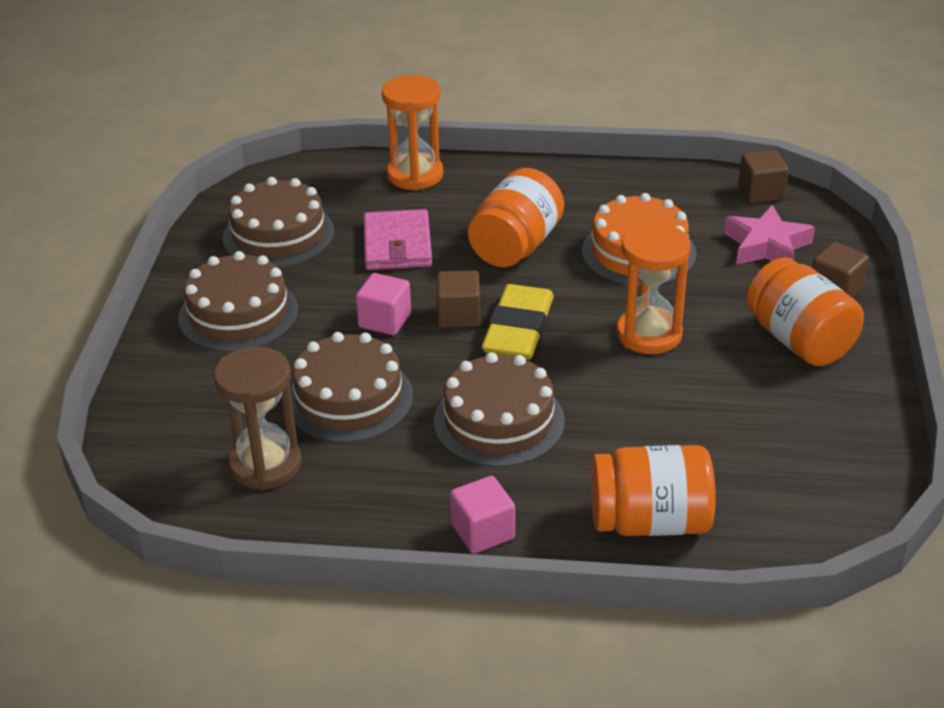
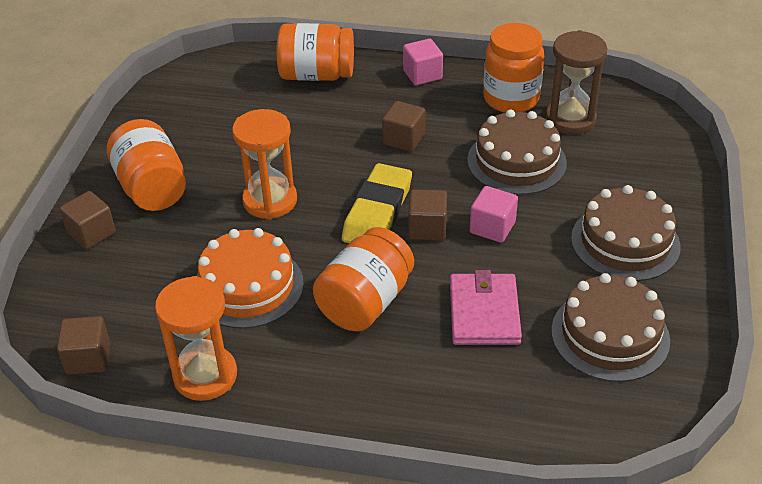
camera: 175 degrees left, 5 degrees up
orange hourglass [382,75,443,191] -> orange hourglass moved to [155,276,237,401]
brown cake [434,352,565,467] -> brown cube [382,101,426,152]
pink star [724,205,815,265] -> none
none -> orange jar [483,23,544,113]

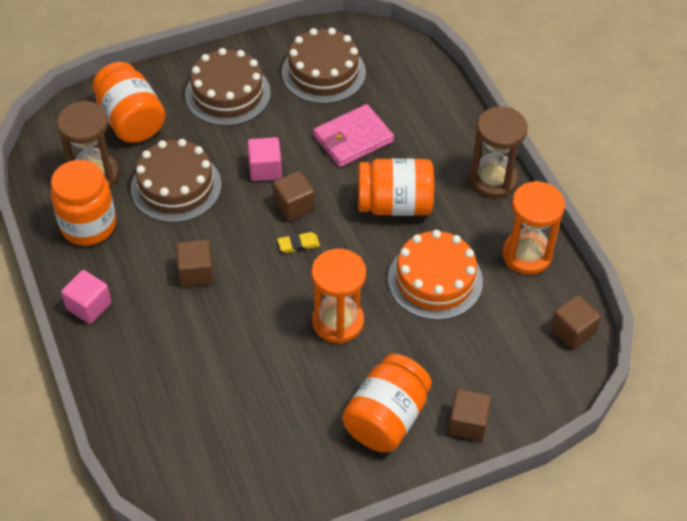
camera: 125 degrees left, 10 degrees up
orange jar [276,23,354,81] -> orange jar moved to [92,62,166,143]
yellow eraser [342,163,412,243] -> yellow eraser [277,232,320,253], size x0.44
none -> brown hourglass [470,106,528,198]

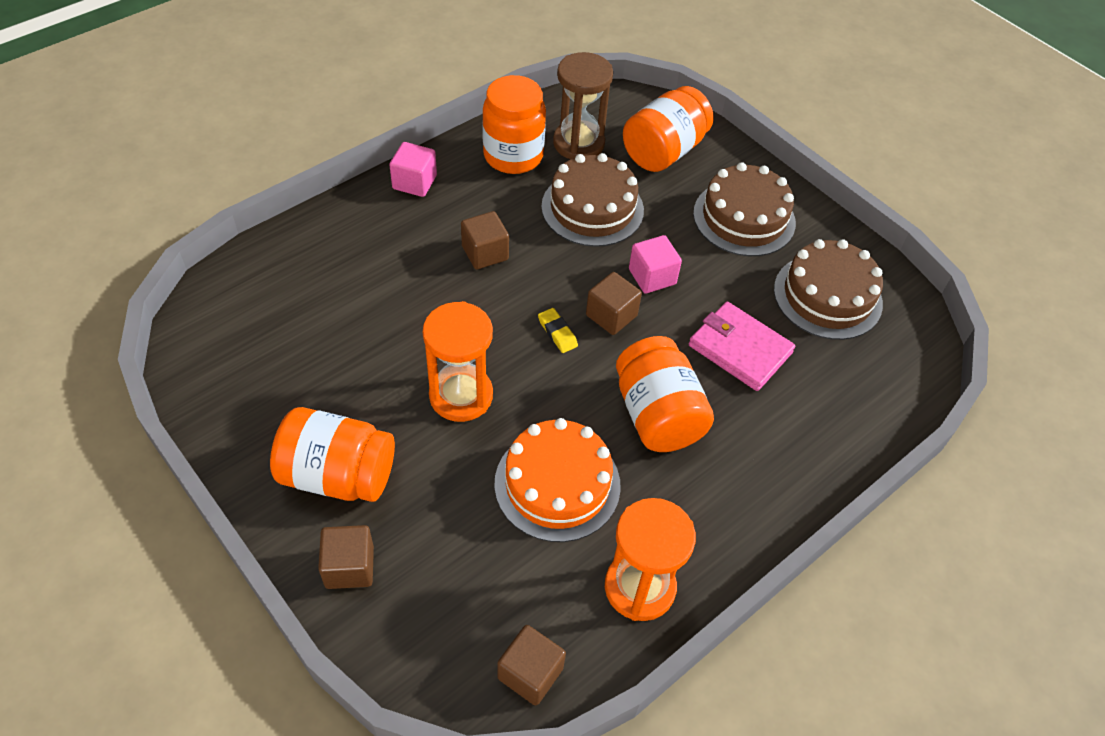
camera: 70 degrees right, 0 degrees up
brown hourglass [470,106,528,198] -> none

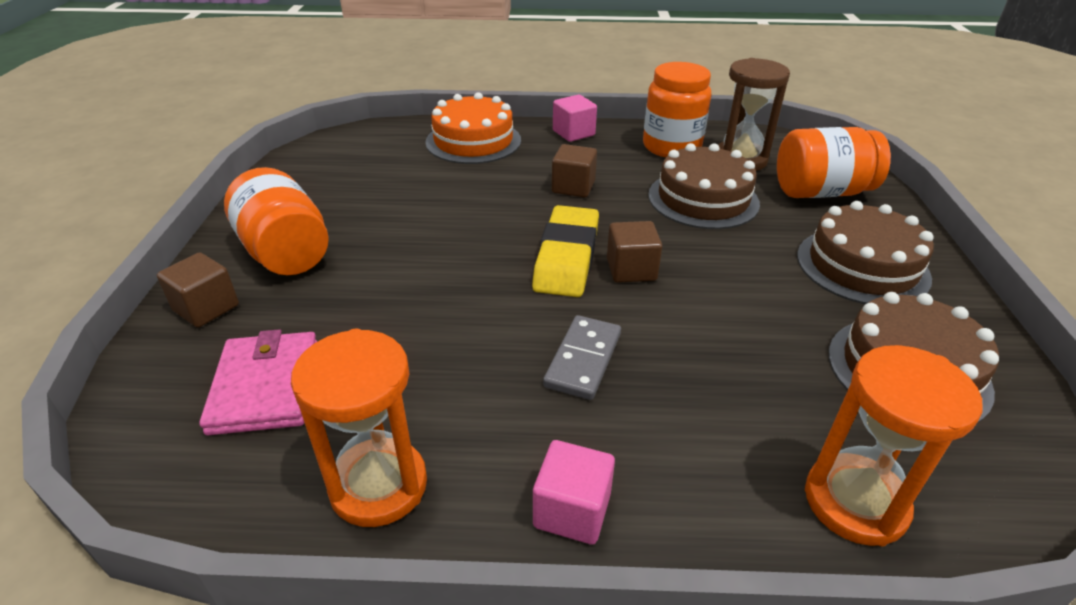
camera: 45 degrees right, 15 degrees down
orange hourglass [423,301,493,422] -> orange hourglass moved to [805,345,983,546]
orange cake [494,418,621,542] -> orange cake moved to [425,92,521,164]
brown cube [498,625,566,706] -> none
yellow eraser [538,308,578,353] -> yellow eraser [532,205,599,297], size x2.29
orange jar [616,336,714,452] -> grey domino [543,315,621,400]
pink cube [629,235,682,294] -> pink cube moved to [533,440,615,545]
pink wallet [689,301,795,391] -> pink wallet moved to [199,329,317,435]

